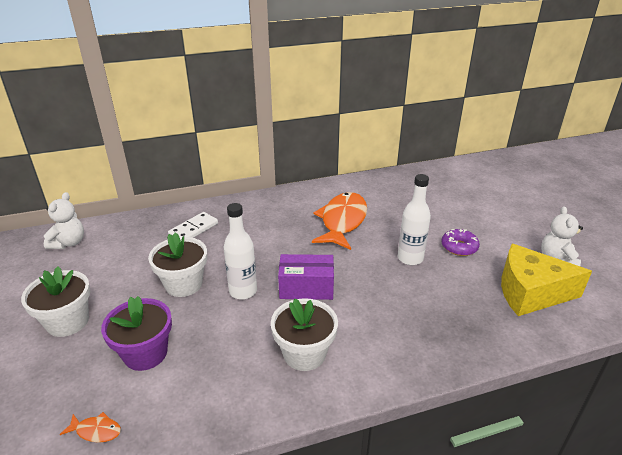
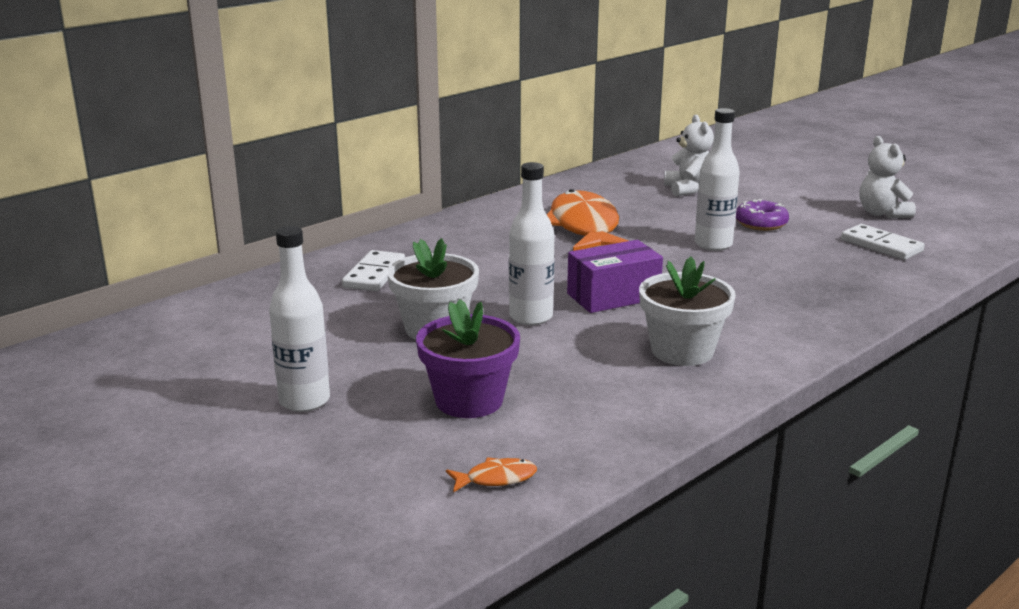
camera: 25 degrees left, 10 degrees down
white flower pot [21,266,90,337] -> white bottle [269,226,330,412]
white teddy bear [44,192,84,249] -> white teddy bear moved to [664,115,714,196]
yellow cheese [501,244,592,316] -> white domino [841,224,925,260]

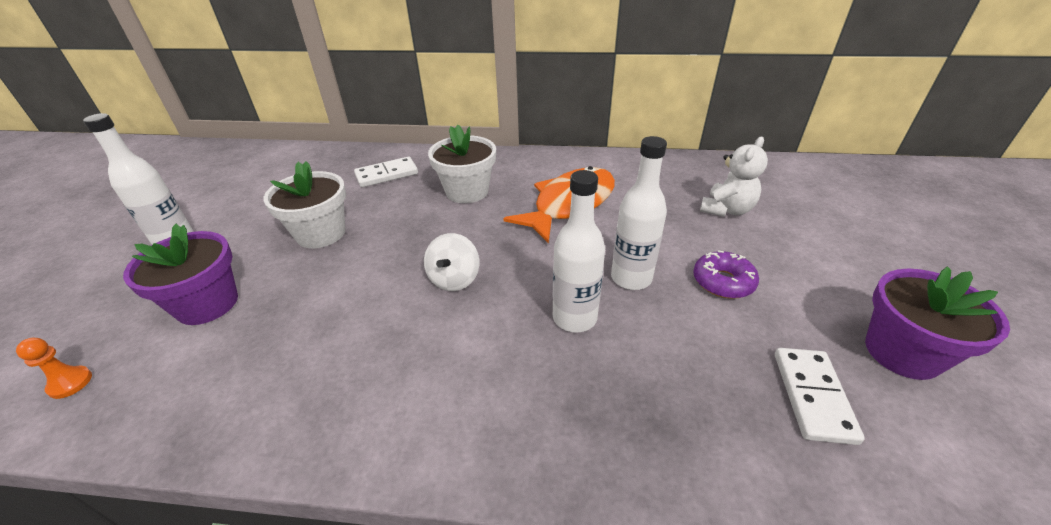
camera: 50 degrees right, 15 degrees up
orange fish [446,457,537,493] -> orange pawn [16,338,92,399]
white bottle [509,162,554,325] -> white bottle moved to [553,170,605,332]
purple box [567,240,663,313] -> white spinning top [424,233,479,291]
white flower pot [639,257,736,366] -> white flower pot moved to [428,125,496,203]
white teddy bear [859,136,916,218] -> purple flower pot [865,266,1010,380]

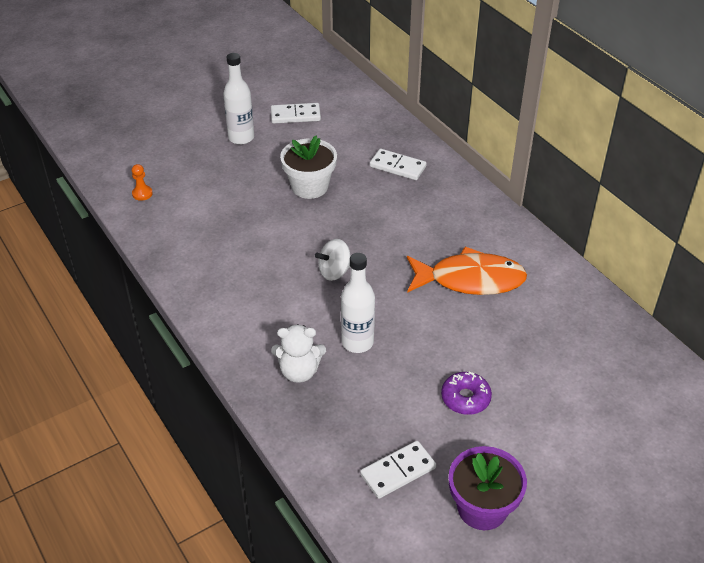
camera: 50 degrees right, 5 degrees up
purple flower pot [123,224,238,325] -> none
white flower pot [428,125,496,203] -> none
white bottle [611,136,667,290] -> none
white teddy bear [700,137,768,217] -> white teddy bear moved to [271,324,326,383]
none -> white domino [271,103,321,124]

